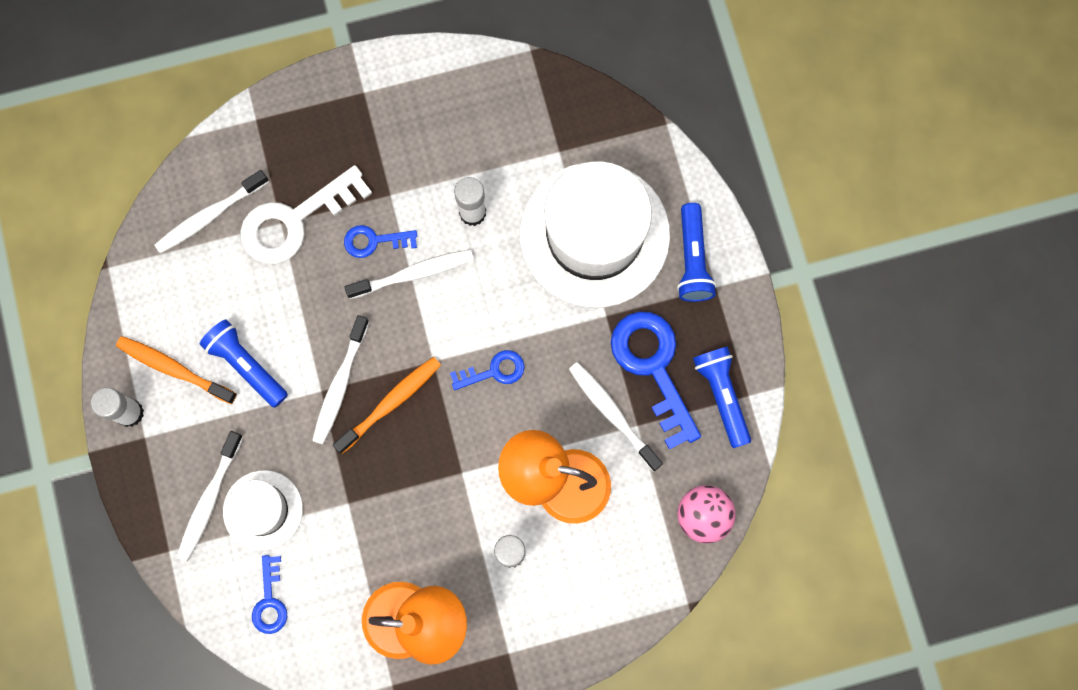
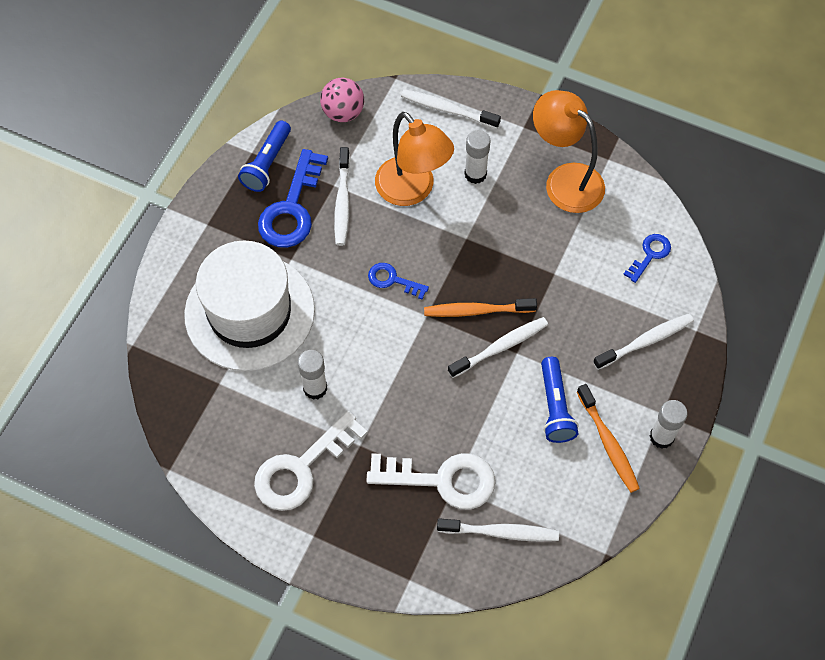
camera: 140 degrees left, 15 degrees down
white hat [223,470,303,551] -> none
blue key [344,225,417,258] -> none
white toothbrush [345,249,474,299] -> white toothbrush moved to [401,89,501,129]
blue flashlight [677,203,717,302] -> none
none -> white key [254,411,368,511]

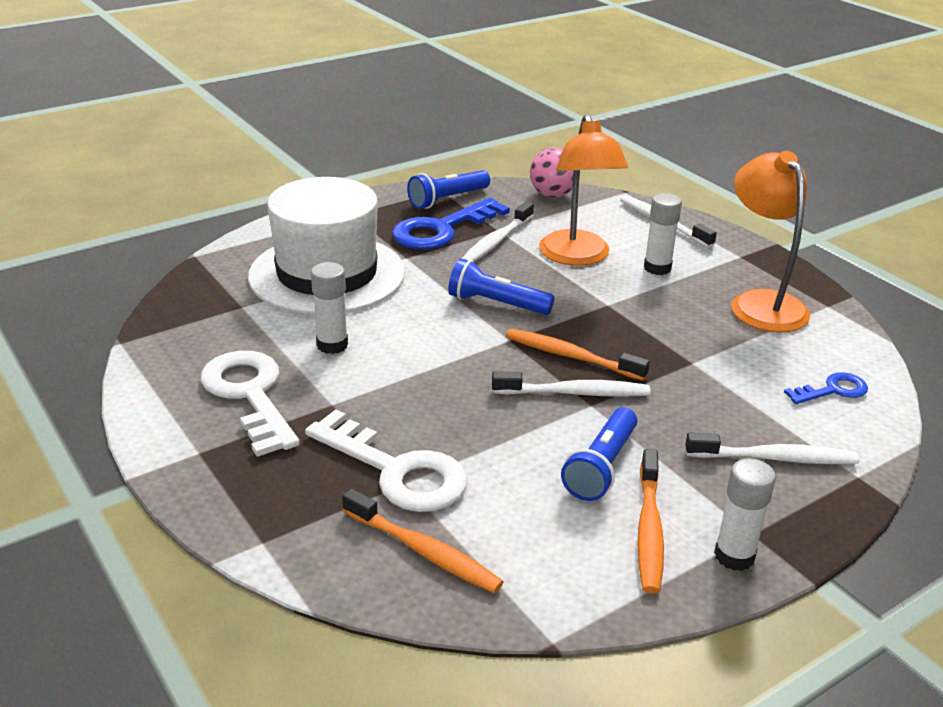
camera: 30 degrees right, 30 degrees down
white key [254,411,368,511] -> white key turned 75 degrees clockwise [201,351,300,457]
blue key [368,263,429,300] -> blue flashlight [448,259,555,315]
white toothbrush [437,518,559,542] -> orange toothbrush [342,488,504,593]

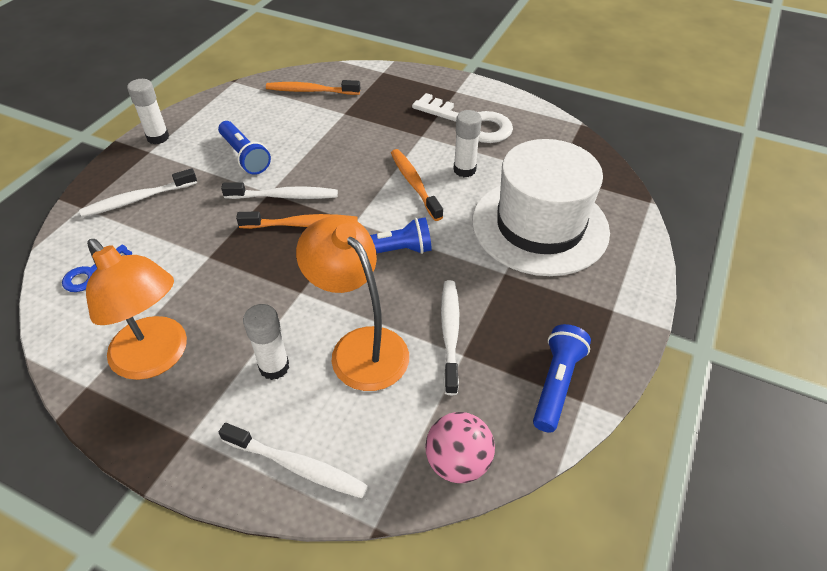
camera: 150 degrees right, 15 degrees up
white key [305,409,467,512] -> none
blue key [392,198,510,250] -> none
white toothbrush [492,371,651,397] -> white toothbrush turned 150 degrees counterclockwise [221,182,338,199]
blue flashlight [561,407,637,501] -> blue flashlight turned 150 degrees clockwise [218,121,271,175]
orange toothbrush [637,449,664,594] -> orange toothbrush moved to [391,149,443,221]

